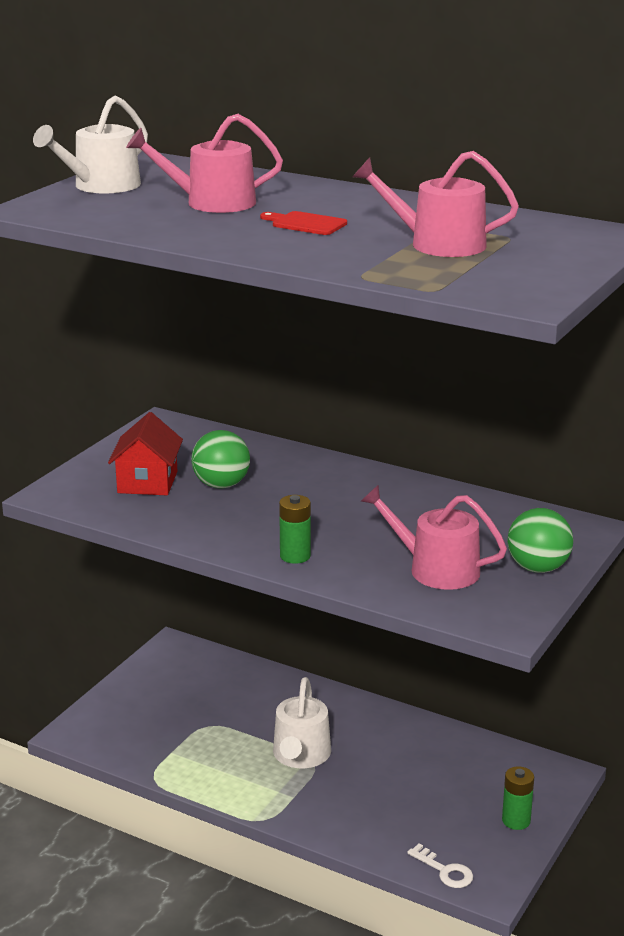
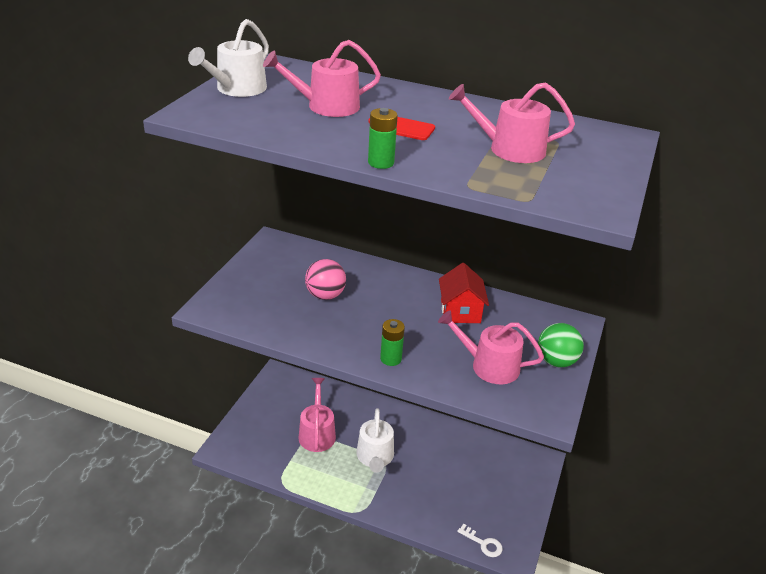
camera: 10 degrees left, 10 degrees up
red house [108,412,183,495] -> red house moved to [439,263,489,323]
green ball [191,430,250,489] -> pink ball [305,259,346,300]
green battery [502,766,534,830] -> green battery moved to [368,108,398,169]
none -> pink watering can [299,378,336,452]

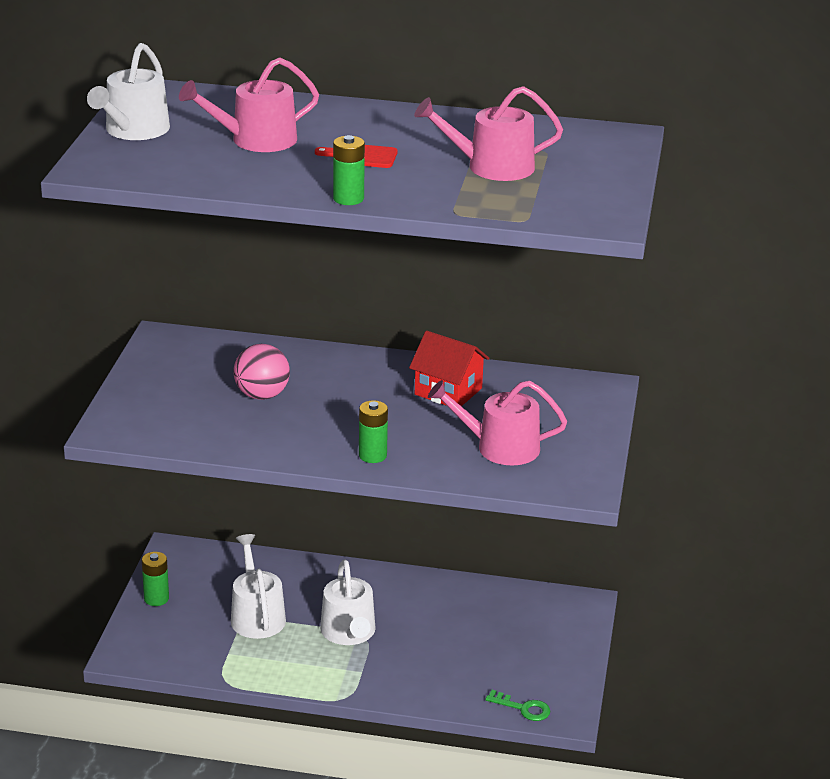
camera: 10 degrees left, 5 degrees down
pink watering can [299,378,336,452] -> white watering can [231,534,286,639]
red house [439,263,489,323] -> red house turned 45 degrees counterclockwise [409,331,490,406]
white key [457,524,503,557] -> green key [485,690,550,721]
green ball [538,323,584,367] -> none
none -> green battery [142,552,169,606]

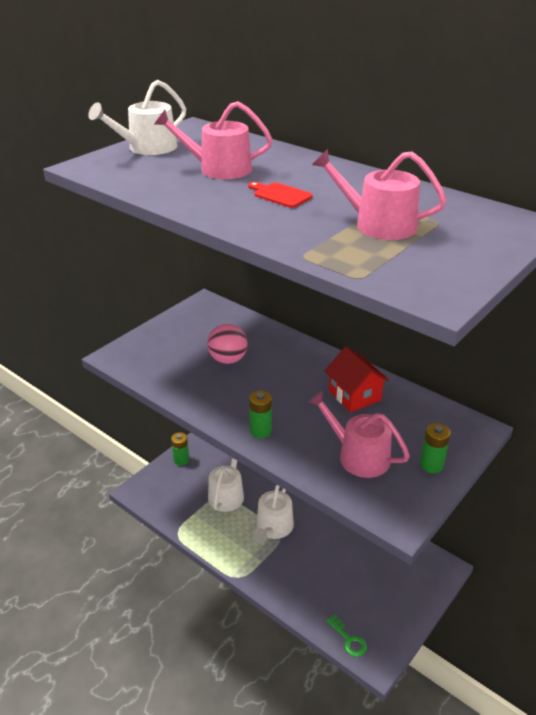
camera: 30 degrees right, 5 degrees up
green battery [333,135,365,205] -> green battery moved to [420,423,451,473]

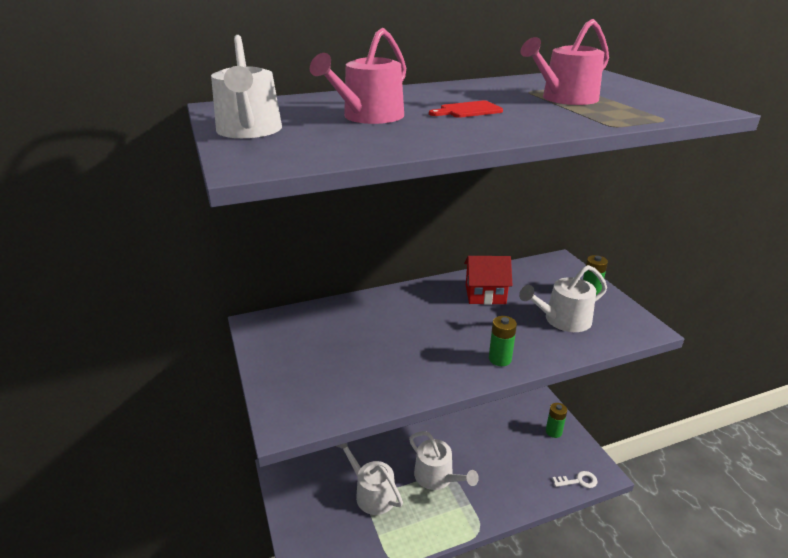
camera: 60 degrees left, 5 degrees down
green battery [171,432,189,466] -> green battery moved to [546,403,567,438]
pink ball [207,324,248,364] -> none
pink watering can [308,391,410,478] -> white watering can [519,265,607,332]
green key [326,614,367,657] -> white key [552,471,597,488]

